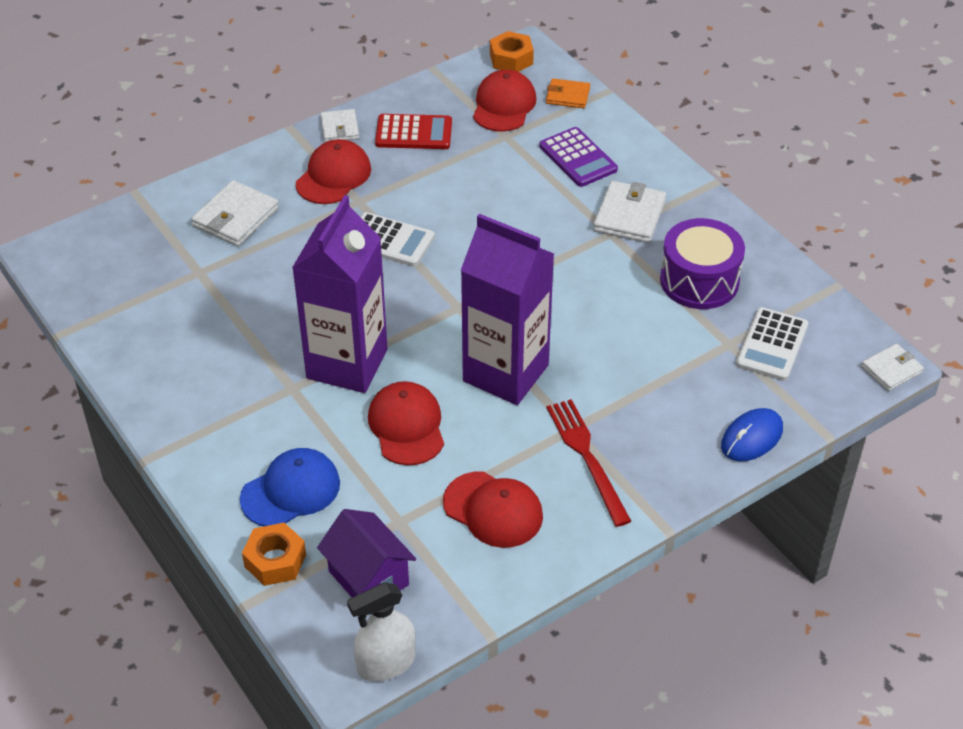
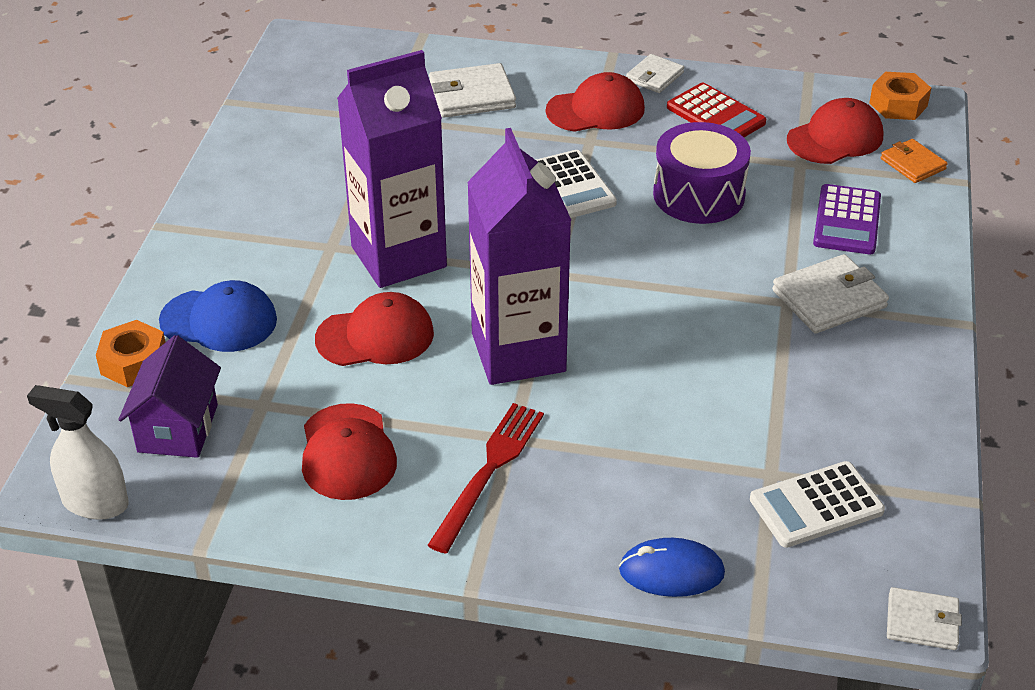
camera: 45 degrees right, 5 degrees down
red cap [368,381,444,466] -> red cap turned 45 degrees clockwise [315,292,434,366]
purple drum [660,218,745,309] -> purple drum moved to [653,122,751,224]

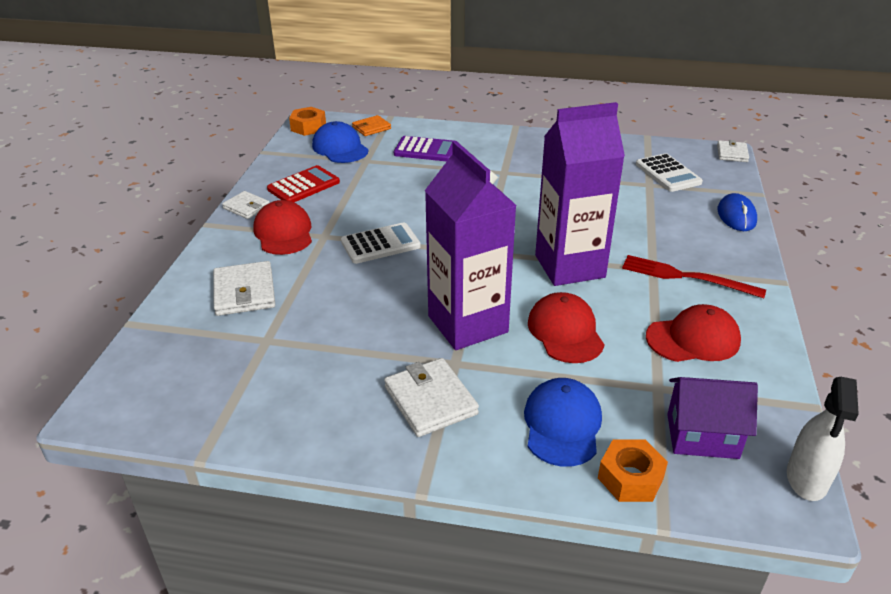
camera: 90 degrees left, 5 degrees down
purple drum [653,122,751,224] -> none
white wallet [772,254,889,334] -> white wallet moved to [384,358,479,437]
red cap [787,98,883,164] -> blue cap [312,121,369,163]

